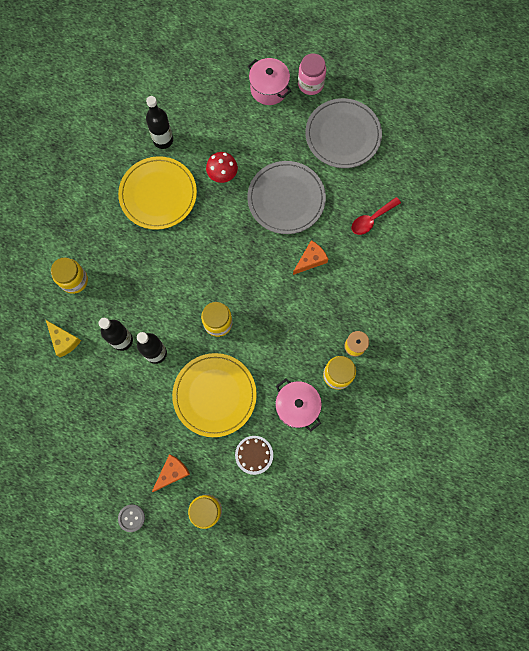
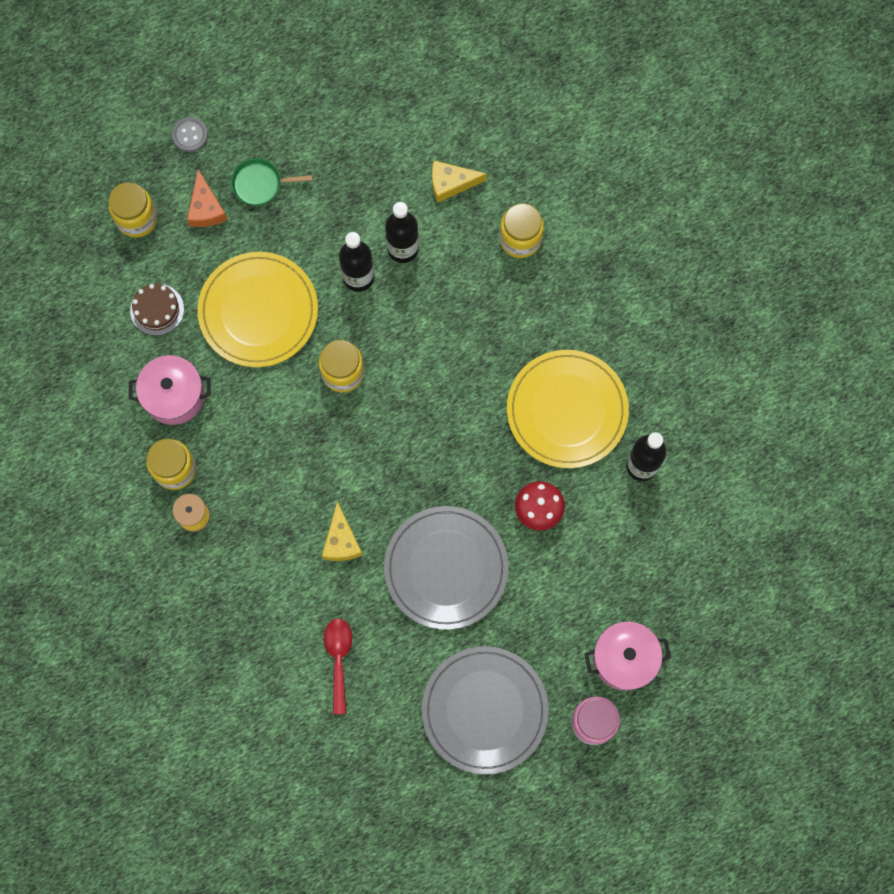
camera: 125 degrees right, 0 degrees up
orange cheese [293,240,328,275] -> yellow cheese [322,501,363,561]
none -> green pan [231,158,312,205]

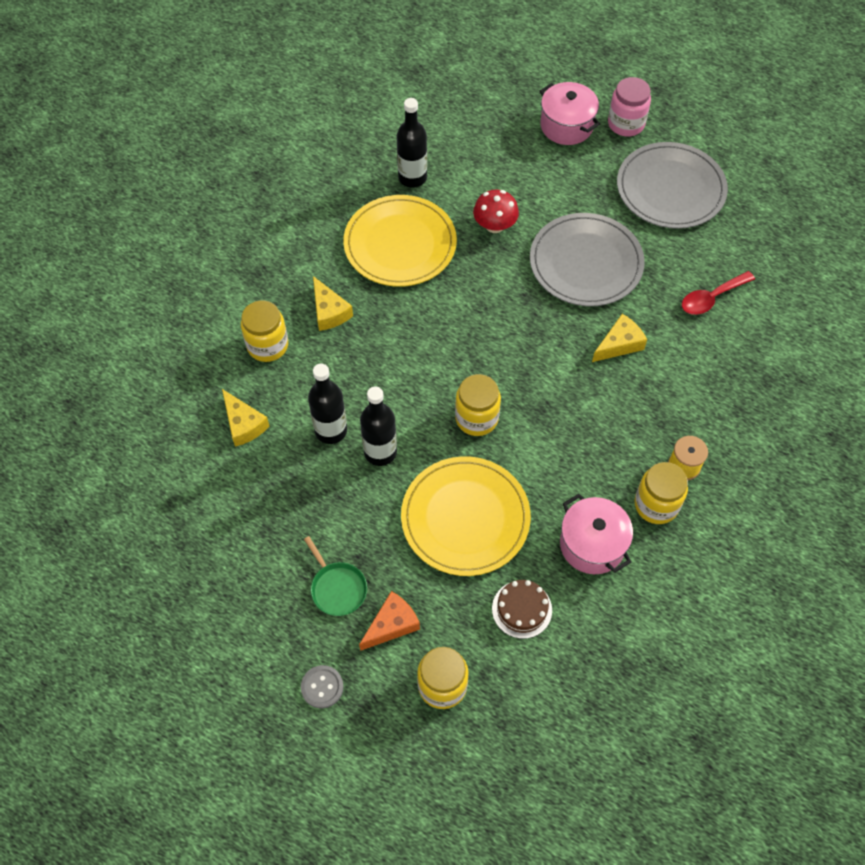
camera: 120 degrees left, 15 degrees down
none -> yellow cheese [313,276,353,331]

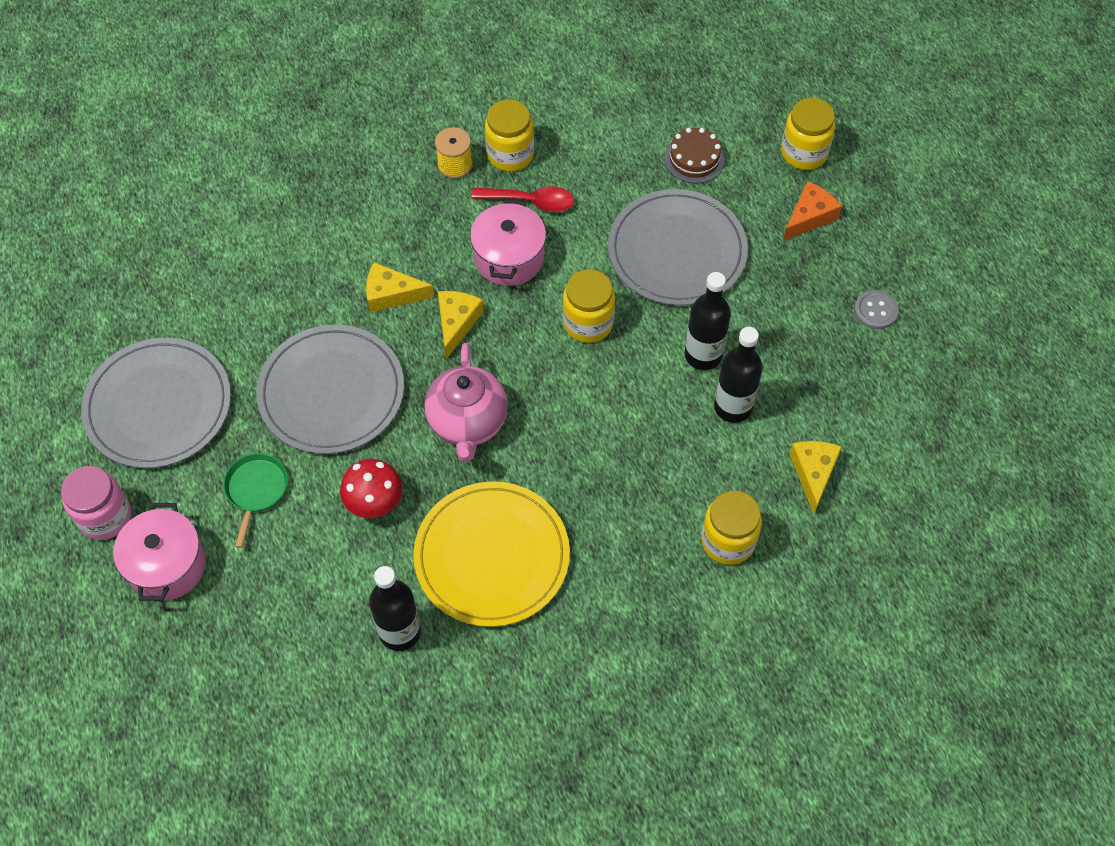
camera: 140 degrees left, 0 degrees up
grey button [301,665,343,708] -> grey button moved to [854,290,899,329]
green pan [304,536,367,616] -> green pan moved to [223,453,288,548]
yellow cheese [313,276,353,331] -> yellow cheese moved to [438,291,484,359]
orange cheese [359,591,420,651] -> orange cheese turned 135 degrees clockwise [783,181,842,241]
yellow plate [401,456,531,576] -> grey plate [608,189,748,306]
pink pot [560,494,633,574] -> pink pot moved to [470,199,546,286]
red spoon [682,271,755,315] -> red spoon moved to [472,186,574,212]
none -> pink teapot [424,343,508,462]

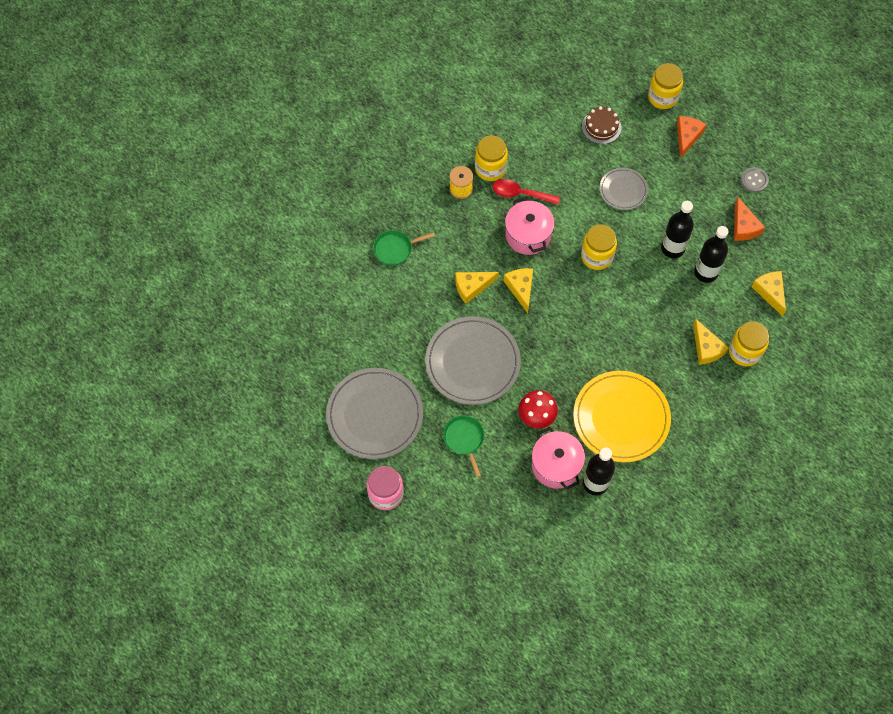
camera: 25 degrees left, 5 degrees up
pink pot [113,503,206,601] -> pink pot moved to [532,427,585,490]
pink teapot [424,343,508,462] -> none
red spoon [472,186,574,212] -> red spoon turned 150 degrees counterclockwise [493,179,560,205]
grey plate [608,189,748,306] -> grey plate [600,168,648,210], size x0.54
none -> green pan [373,230,435,265]
none -> yellow cheese [693,319,729,365]
none -> orange cheese [734,197,765,241]

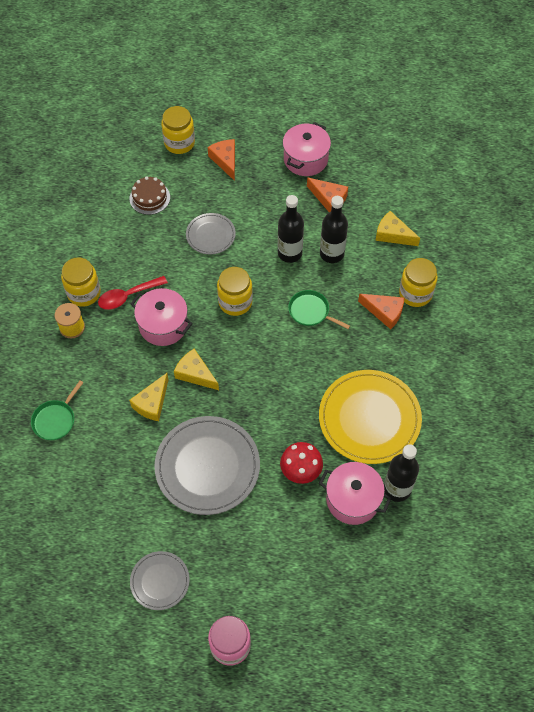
camera: 40 degrees left, 5 degrees down
grey plate [326,368,423,459] -> grey plate [130,551,190,610], size x0.54
green pan [443,415,484,477] -> green pan moved to [288,290,350,329]
yellow cheese [693,319,729,365] -> orange cheese [358,294,405,329]
grey button [741,167,769,193] -> pink pot [283,122,331,176]

